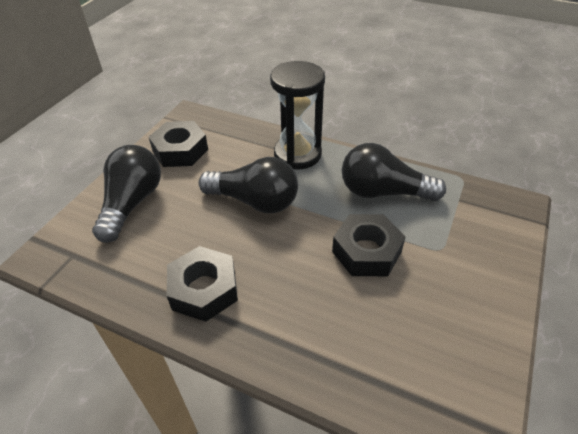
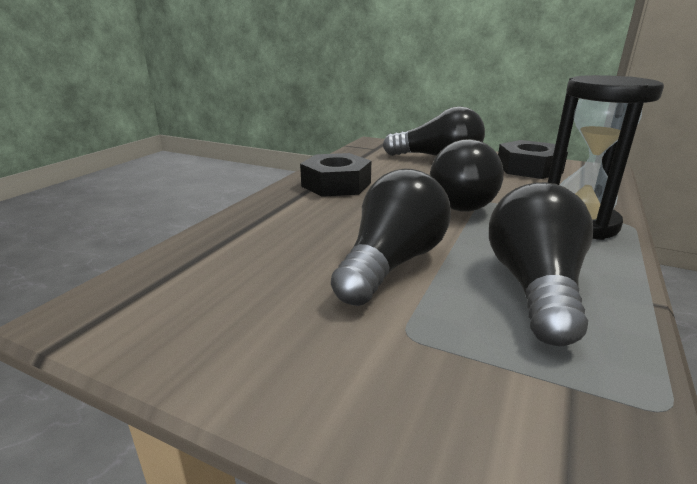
camera: 90 degrees right, 20 degrees down
black nut [332,214,405,276] -> black light bulb [331,169,451,306]

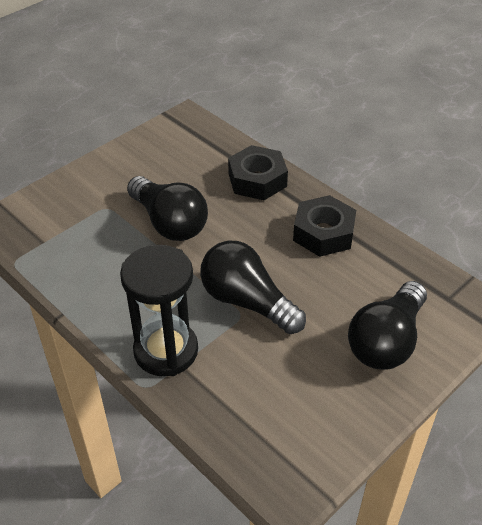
camera: 110 degrees right, 20 degrees up
black light bulb [489,182,593,346] -> none
black nut [498,140,568,179] -> black nut moved to [228,145,288,200]

